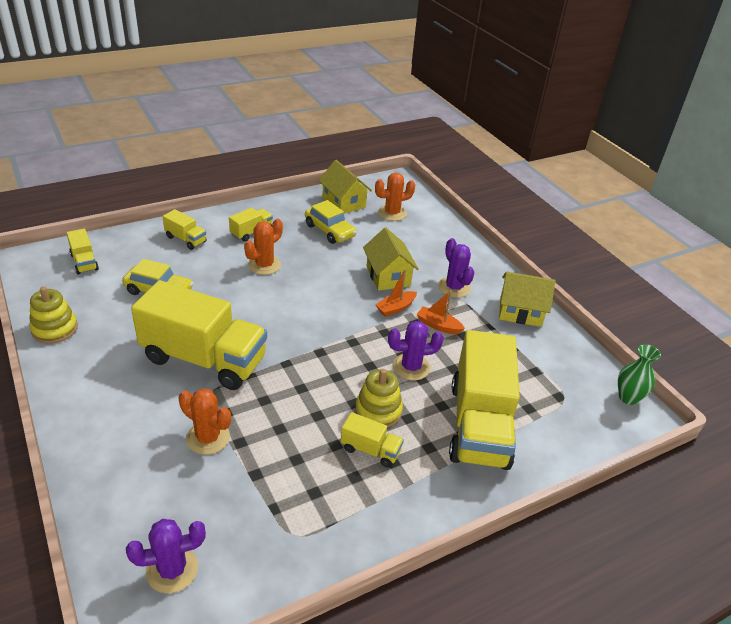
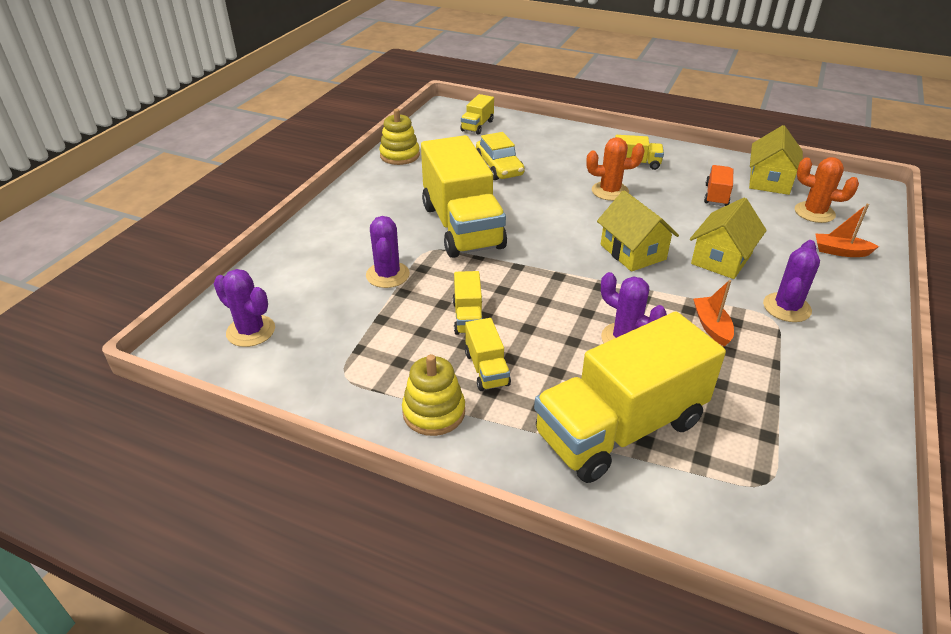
camera: 55 degrees right, 0 degrees up
yellow truck [162,209,207,250] -> yellow truck moved to [453,271,482,335]
orange cactus [179,388,231,455] -> purple cactus [366,216,410,288]
yellow car [305,200,357,244] -> orange truck [704,165,733,206]
yellow stacking toy [355,369,403,428] -> yellow stacking toy moved to [402,354,465,436]
orange boat [375,269,417,317] -> orange boat moved to [815,204,879,257]
yellow house [499,272,555,327] -> yellow house moved to [597,190,679,272]
green vase [618,344,661,405] -> none

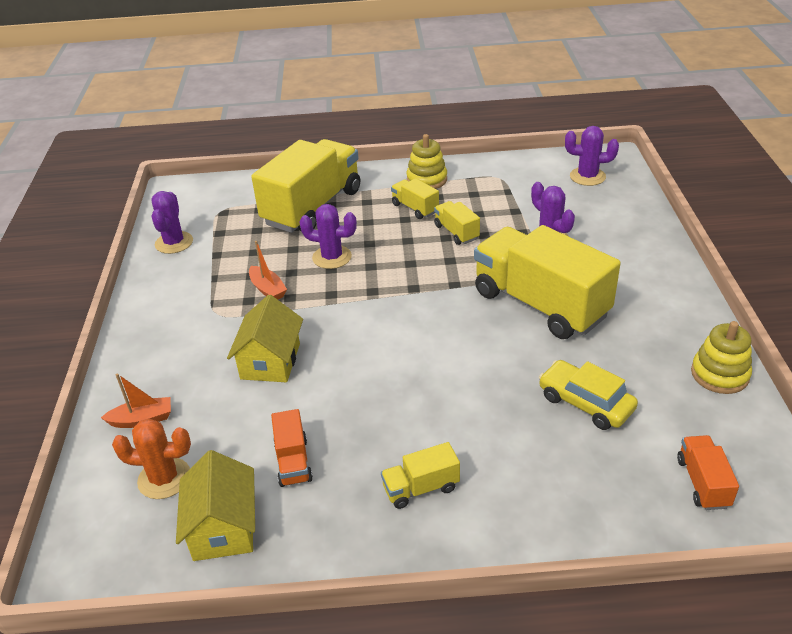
camera: 155 degrees right, 0 degrees up
yellow truck [461,94,494,135] -> orange truck [677,435,739,510]
orange cactus [586,137,645,201] -> none
yellow house [597,190,679,272] -> none
purple cactus [763,240,820,322] -> purple cactus moved to [151,191,193,254]

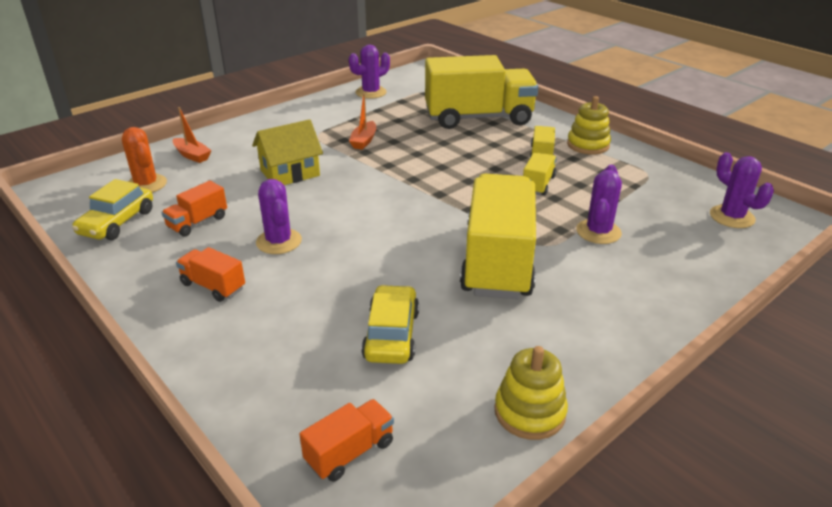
camera: 50 degrees right, 5 degrees down
yellow house [176,450,255,561] -> yellow car [72,179,153,240]
purple cactus [299,204,357,269] -> purple cactus moved to [256,179,302,254]
yellow truck [381,442,460,509] -> orange truck [176,247,245,302]

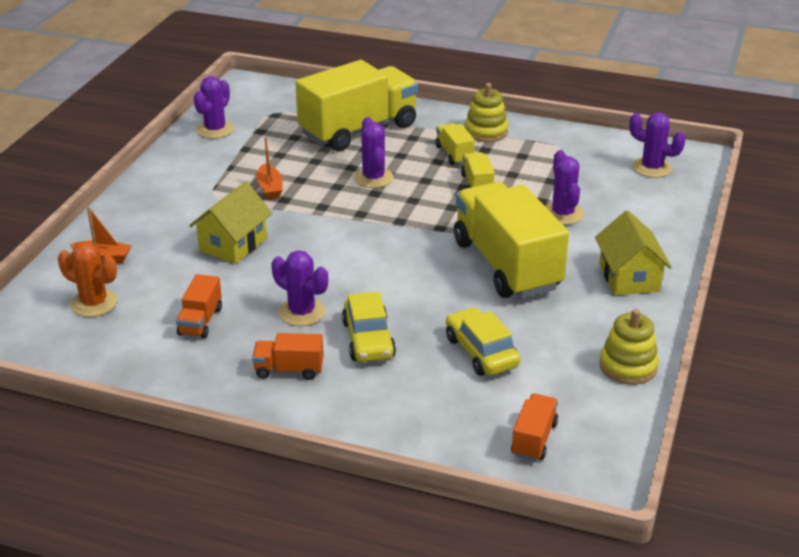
camera: 30 degrees left, 0 degrees up
yellow car [72,179,153,240] -> yellow car moved to [342,292,396,362]
none -> purple cactus [354,117,394,188]
none -> yellow house [595,211,672,295]

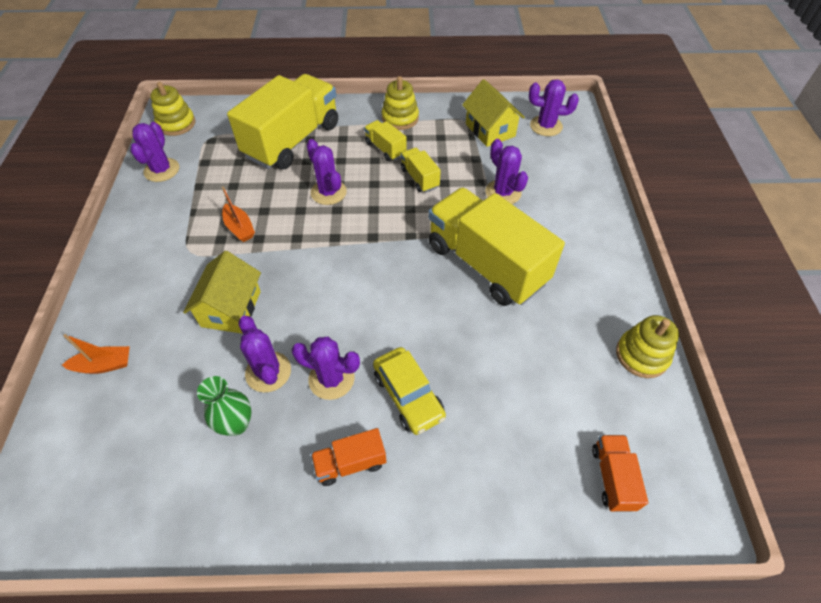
camera: 20 degrees left, 20 degrees up
orange cactus [58,242,118,317] -> none
orange truck [176,274,222,339] -> green vase [197,376,252,436]
yellow car [446,307,520,376] -> none
yellow house [595,211,672,295] -> yellow house moved to [462,79,525,147]
none -> yellow stacking toy [150,82,196,136]
none -> purple cactus [239,316,291,392]

